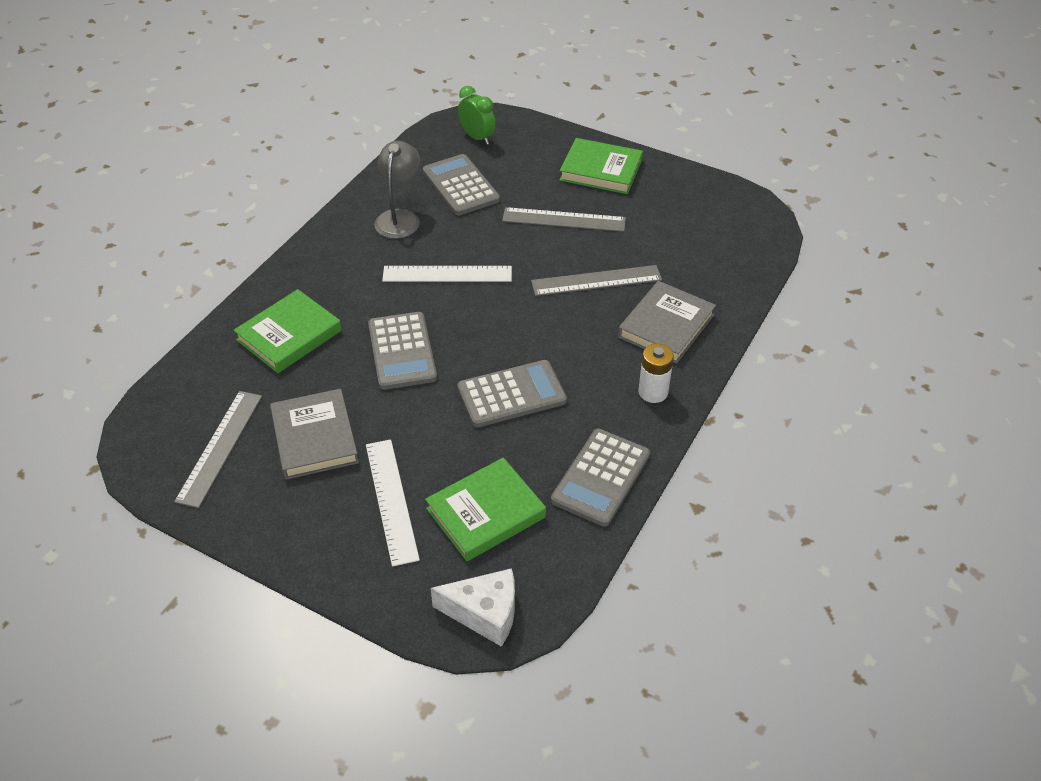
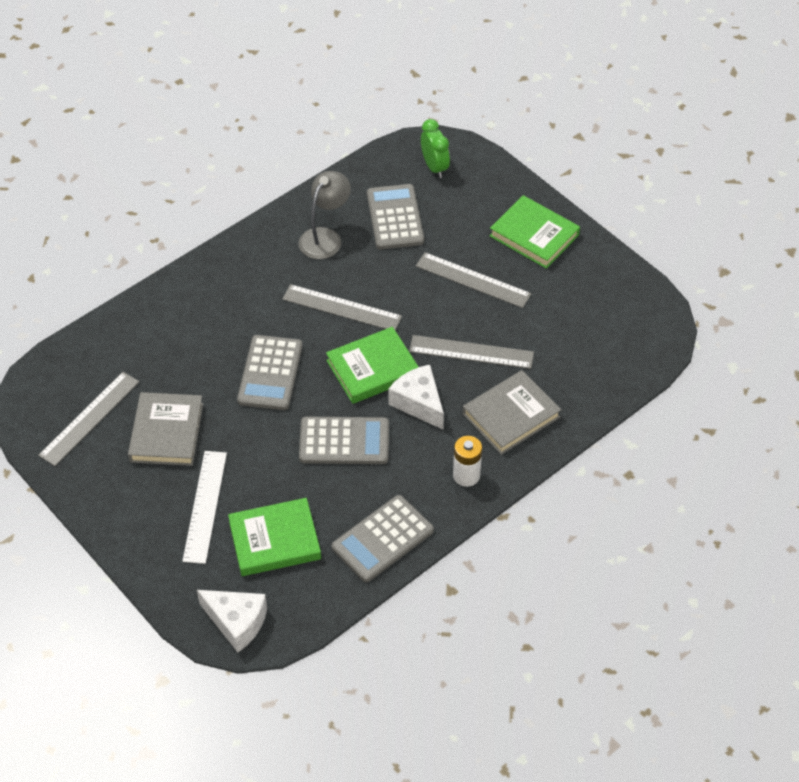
camera: 20 degrees right, 5 degrees up
green book [234,289,342,373] -> green book moved to [326,327,419,404]
white ruler [382,266,512,282] -> grey ruler [282,284,402,331]
none -> white cheese [388,365,444,429]

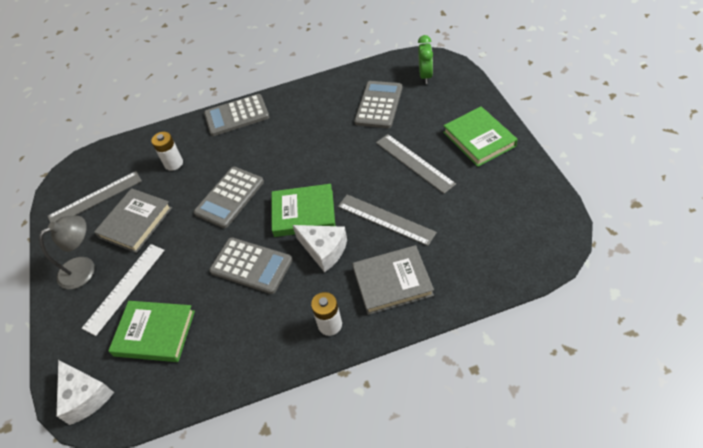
camera: 30 degrees right, 0 degrees up
grey ruler [282,284,402,331] -> none
grey lamp [298,171,351,259] -> grey lamp moved to [39,216,95,289]
grey calculator [331,495,434,582] -> grey calculator moved to [204,94,269,136]
white cheese [388,365,444,429] -> white cheese turned 135 degrees clockwise [293,225,347,272]
none -> white battery [151,132,183,171]

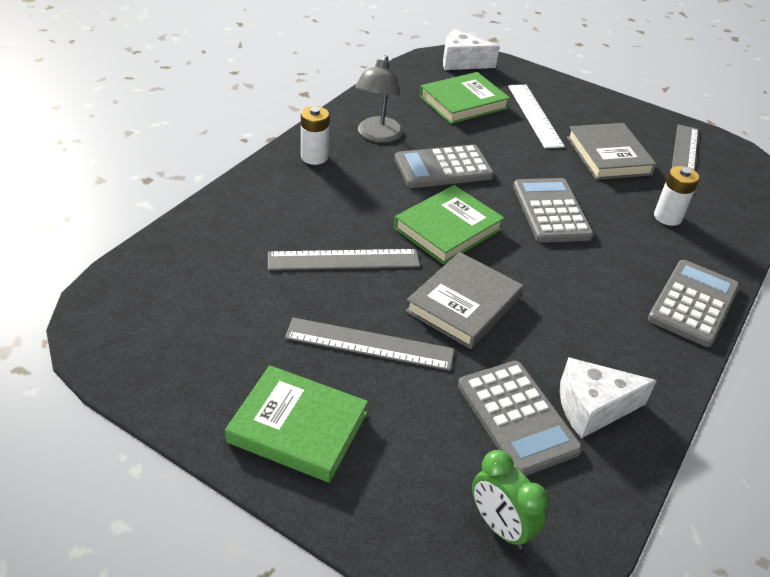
camera: 130 degrees right, 10 degrees down
grey lamp [39,216,95,289] -> grey lamp moved to [355,55,403,143]
white cheese [293,225,347,272] -> white cheese moved to [560,357,657,439]
grey book [352,245,434,315] -> grey book moved to [405,252,523,349]

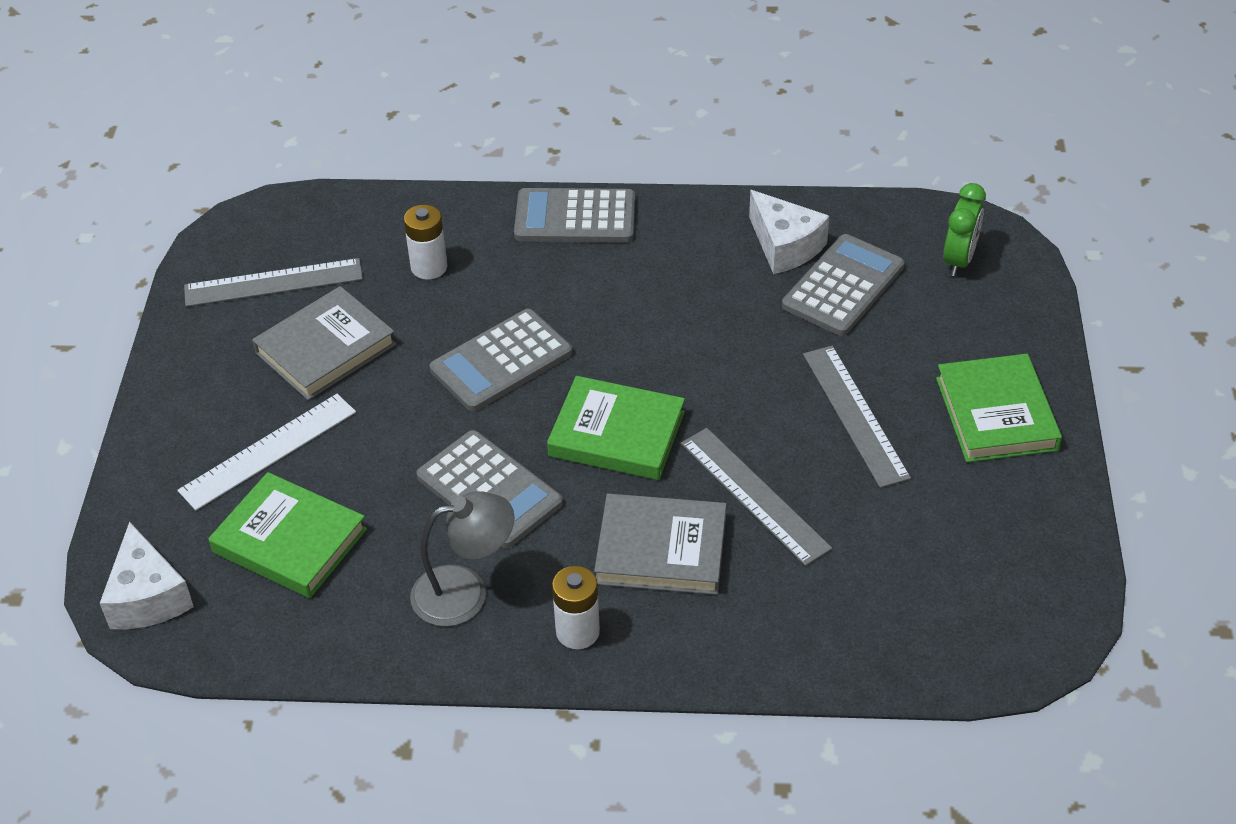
camera: 115 degrees left, 5 degrees up
grey book [405,252,523,349] -> grey book moved to [594,494,727,595]

